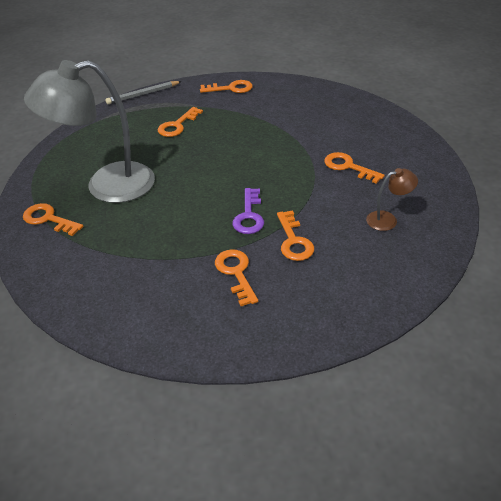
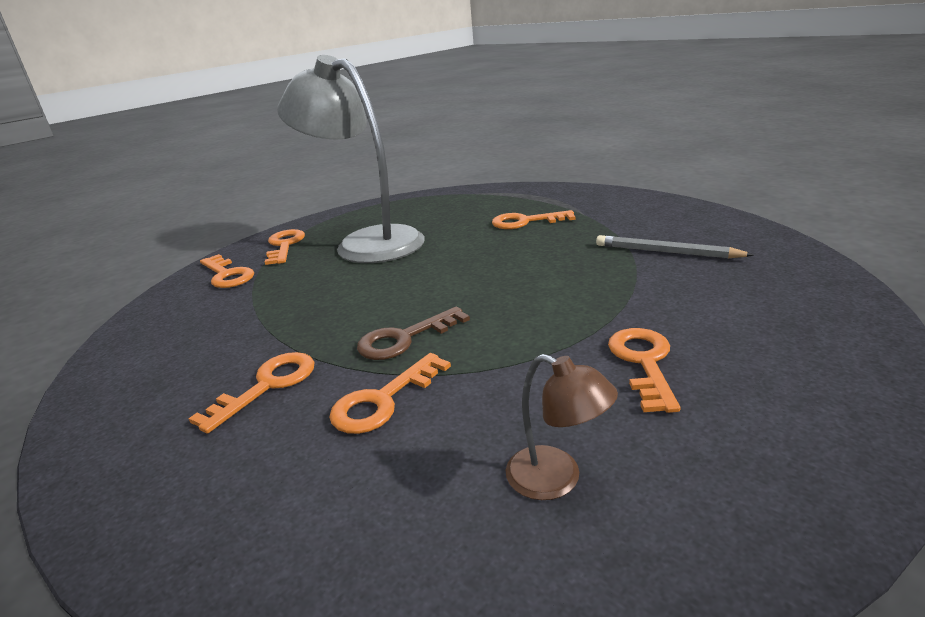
camera: 55 degrees right, 15 degrees down
grey pencil [106,81,182,104] -> grey pencil moved to [596,235,754,258]
orange key [200,80,253,93] -> orange key moved to [200,254,254,288]
purple key [233,188,264,234] -> brown key [357,307,470,360]

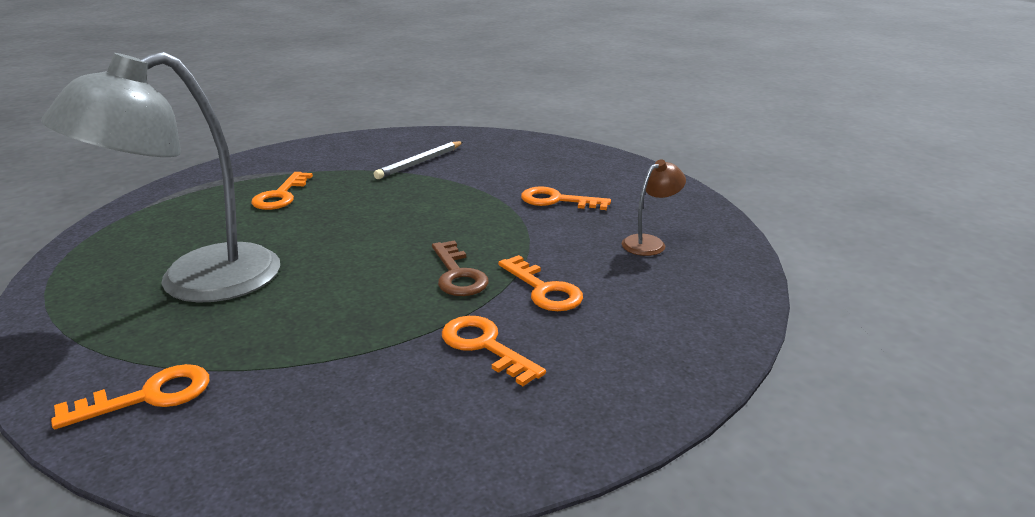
camera: 80 degrees left, 0 degrees up
orange key [265,229,305,265] -> none

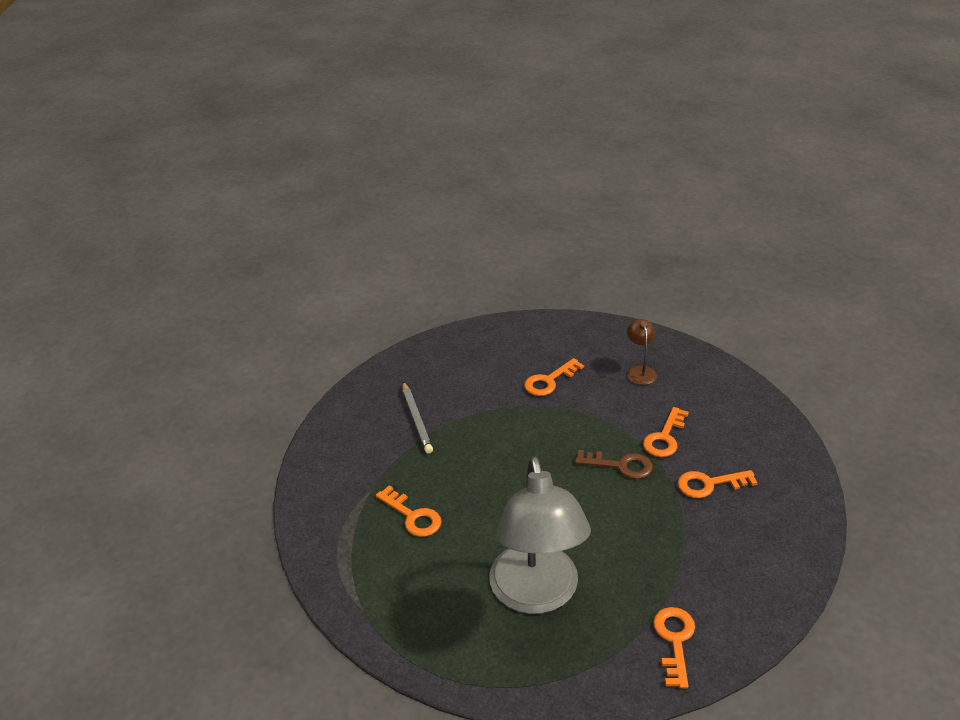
camera: 55 degrees left, 10 degrees up
orange key [498,255,583,311] -> orange key turned 120 degrees clockwise [643,407,689,457]

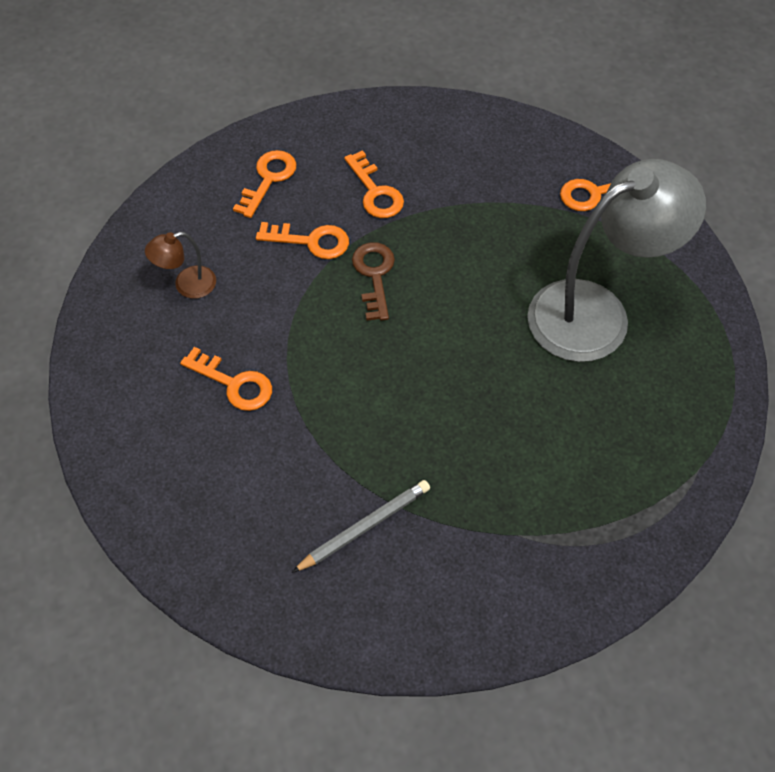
camera: 110 degrees left, 20 degrees up
orange key [376,485,442,537] -> orange key moved to [233,150,296,218]

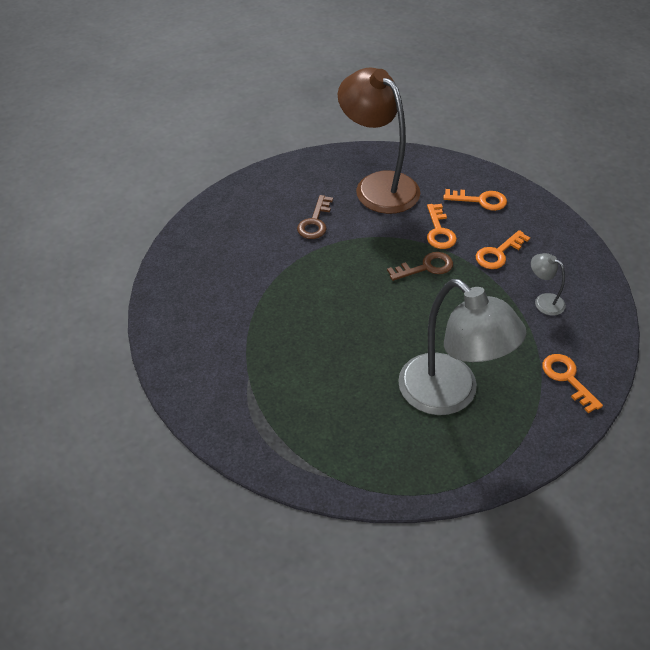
camera: 75 degrees right, 10 degrees down
brown lamp [145,232,216,299] -> brown lamp [338,67,420,214], size x2.40
orange key [180,347,272,411] -> brown key [297,195,333,239]
grey pencil [292,480,430,573] -> none
none -> grey lamp [531,253,566,316]

